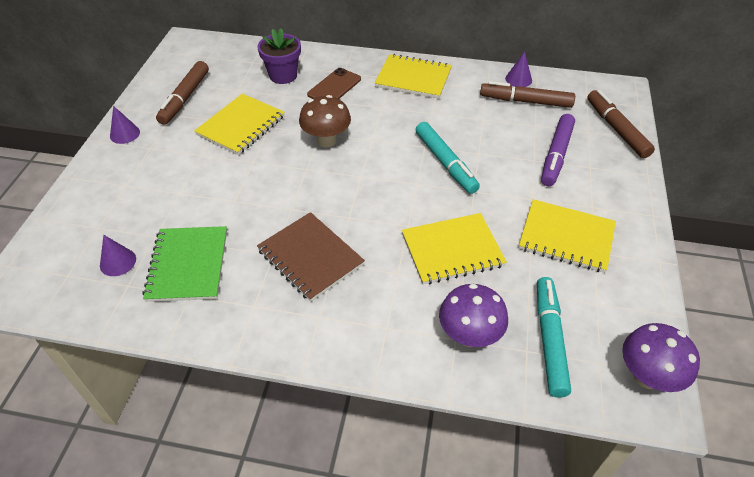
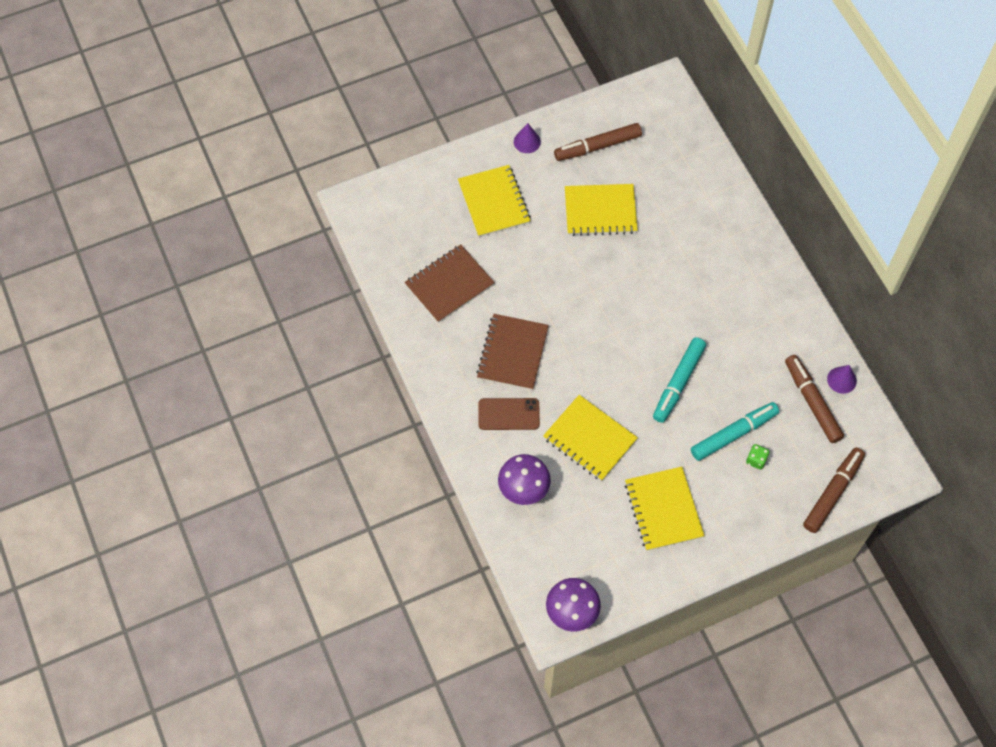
camera: 55 degrees right, 15 degrees up
purple cone [100,235,136,276] -> none
green notebook [142,226,227,302] -> brown notebook [404,245,495,323]
purple flower pot [257,28,301,84] -> none
brown mushroom [299,95,351,147] -> none
brown phone [307,68,361,99] -> brown phone moved to [479,398,540,430]
yellow notebook [375,54,452,99] -> yellow notebook moved to [458,165,531,237]
turquoise marker [537,277,571,398] -> turquoise marker moved to [691,402,779,461]
purple marker [541,114,575,186] -> green dice [746,444,770,470]

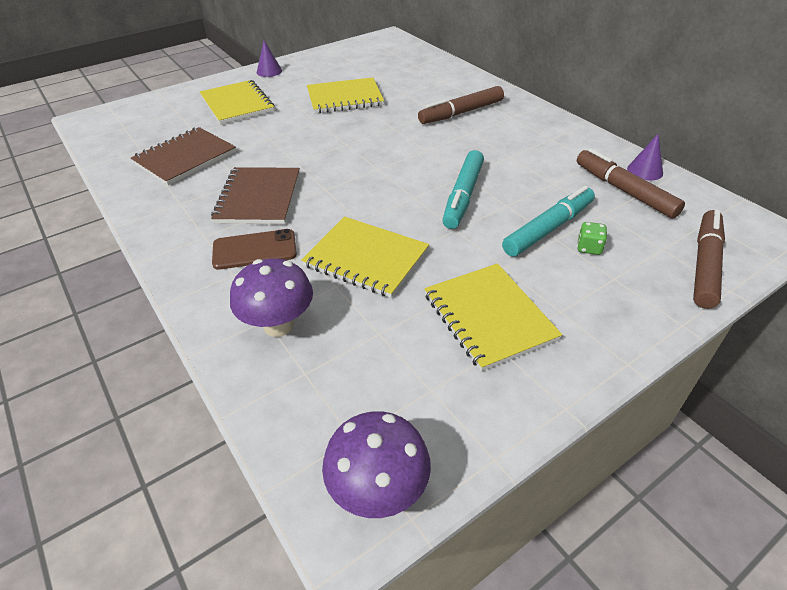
camera: 10 degrees left, 20 degrees down
brown marker [554,123,642,161] -> brown marker moved to [418,86,504,124]

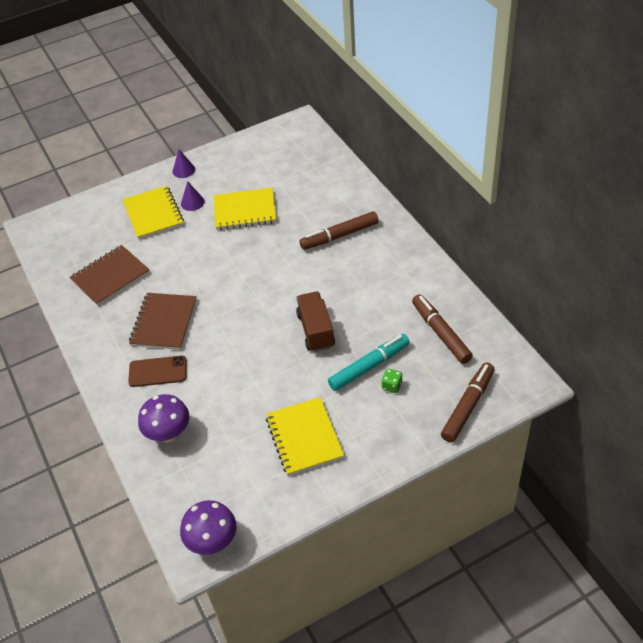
camera: 10 degrees right, 5 degrees up
yellow notebook [301,216,429,298] -> none
turquoise marker [442,150,484,229] -> brown truck [296,292,335,352]
purple cone [627,134,663,181] -> purple cone moved to [181,181,205,211]

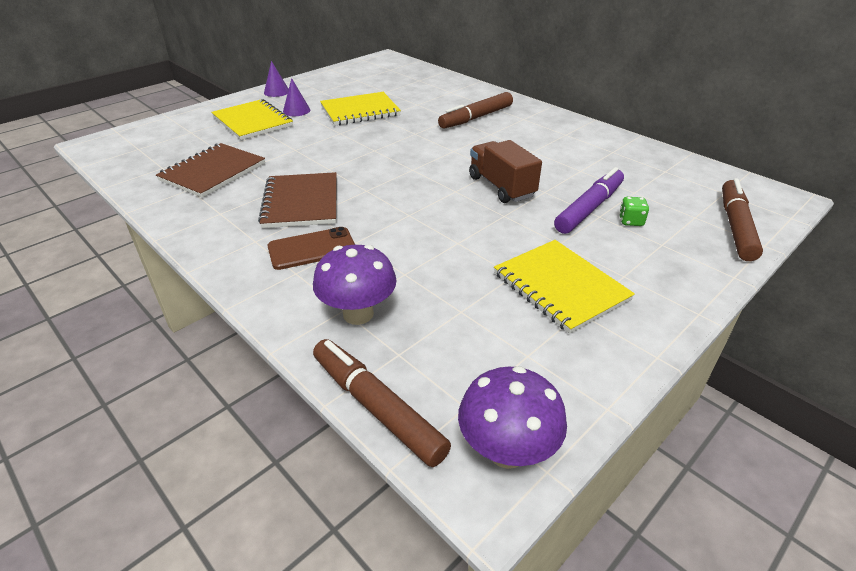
camera: 20 degrees left, 10 degrees down
turquoise marker [328,334,410,391] -> purple marker [554,167,624,234]
brown marker [412,294,473,364] -> brown marker moved to [313,339,451,467]

